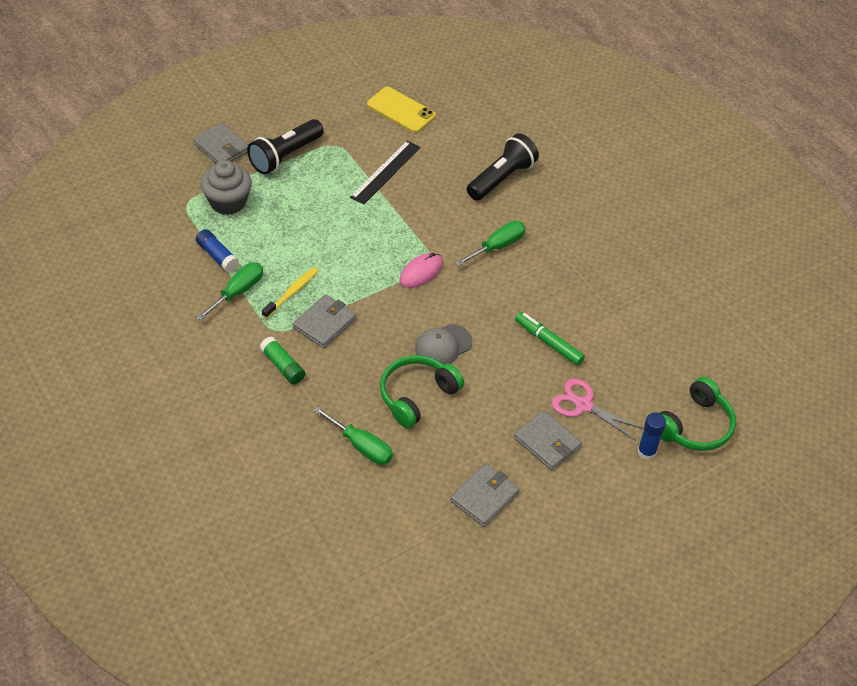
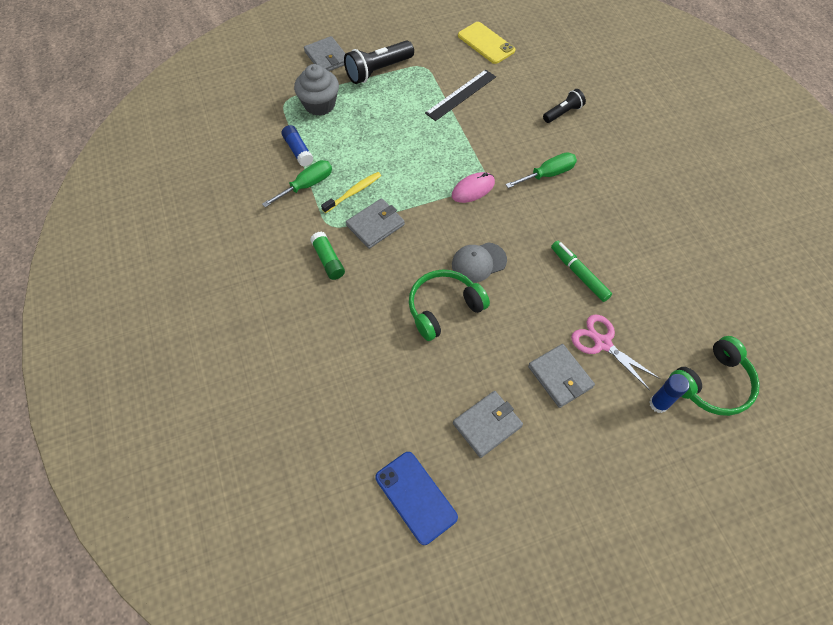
camera: 15 degrees right, 10 degrees up
green screwdriver [313,406,393,465] -> none
black flashlight [467,133,539,201] -> black flashlight [543,89,586,123], size x0.60
none -> blue phone [375,452,458,545]

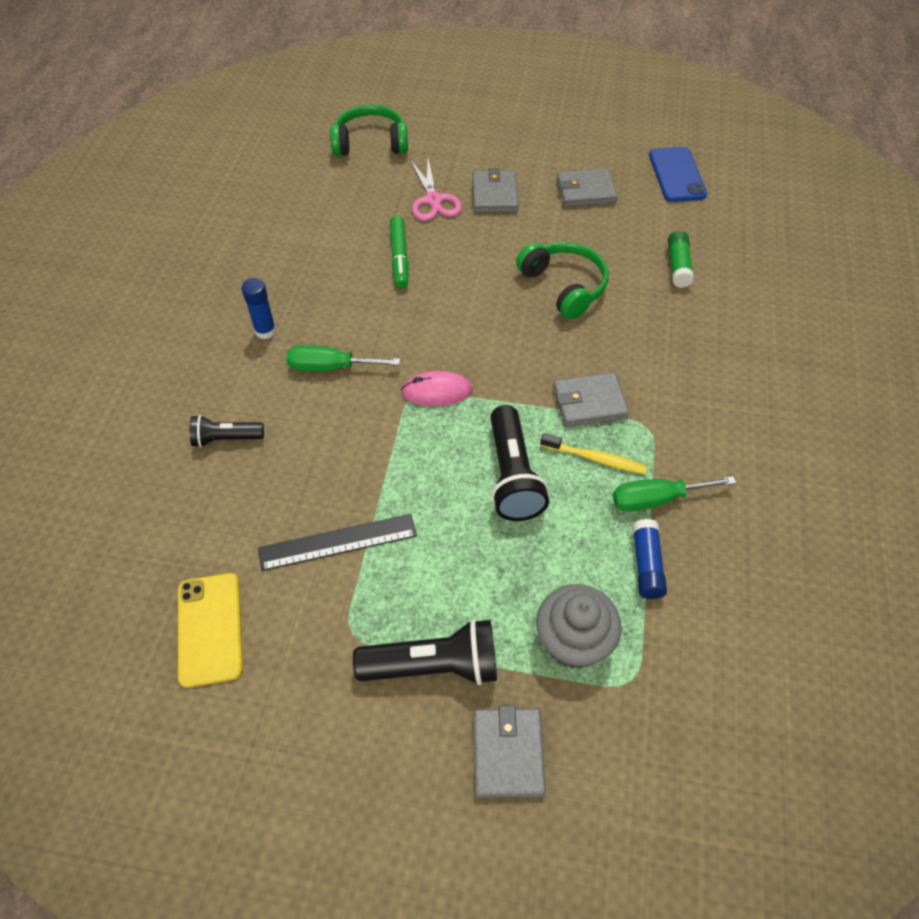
camera: 150 degrees left, 5 degrees down
green glue stick [310,231,345,280] -> green glue stick moved to [668,231,694,288]
yellow toothbrush [321,172,381,213] -> yellow toothbrush turned 150 degrees counterclockwise [540,433,647,474]
green headphones [409,269,490,341] -> green headphones turned 120 degrees counterclockwise [516,242,608,319]
grey cap [452,242,507,283] -> none
blue glue stick [650,374,689,413] -> blue glue stick moved to [241,278,276,339]
none -> black flashlight [490,405,549,521]

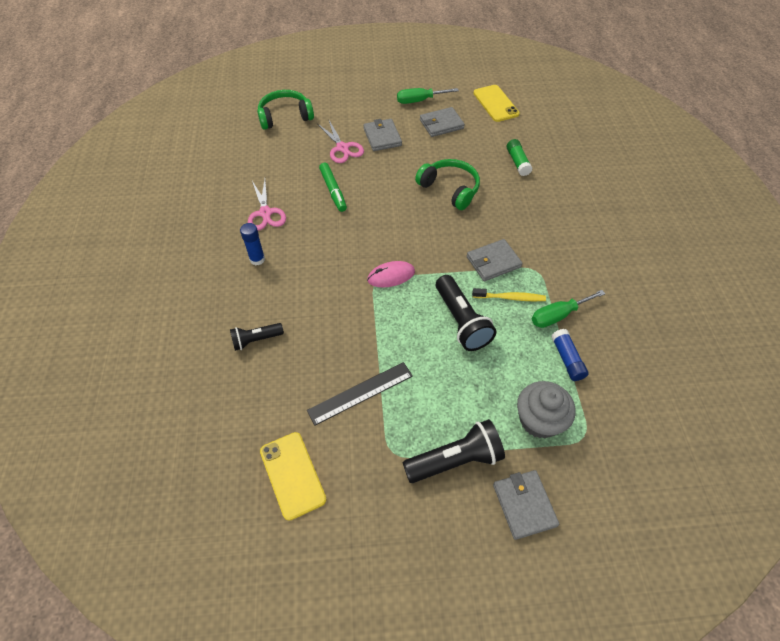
camera: 15 degrees left, 0 degrees up
green screwdriver [287,345,400,371] -> green screwdriver moved to [397,88,459,104]
blue phone [649,147,707,202] -> yellow phone [473,85,520,122]
none -> pink scissors [248,179,286,231]

